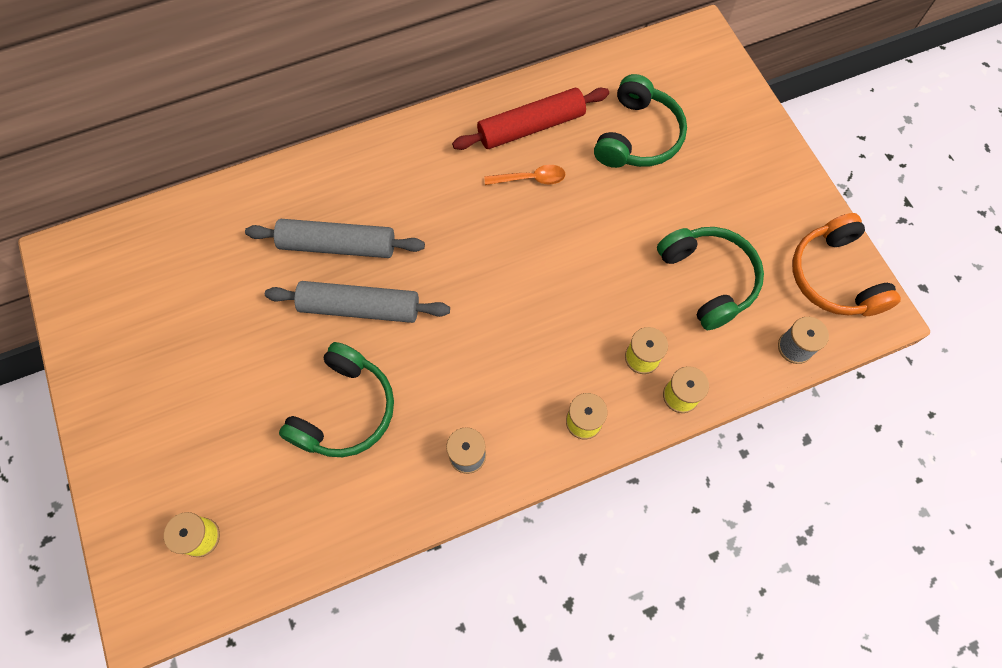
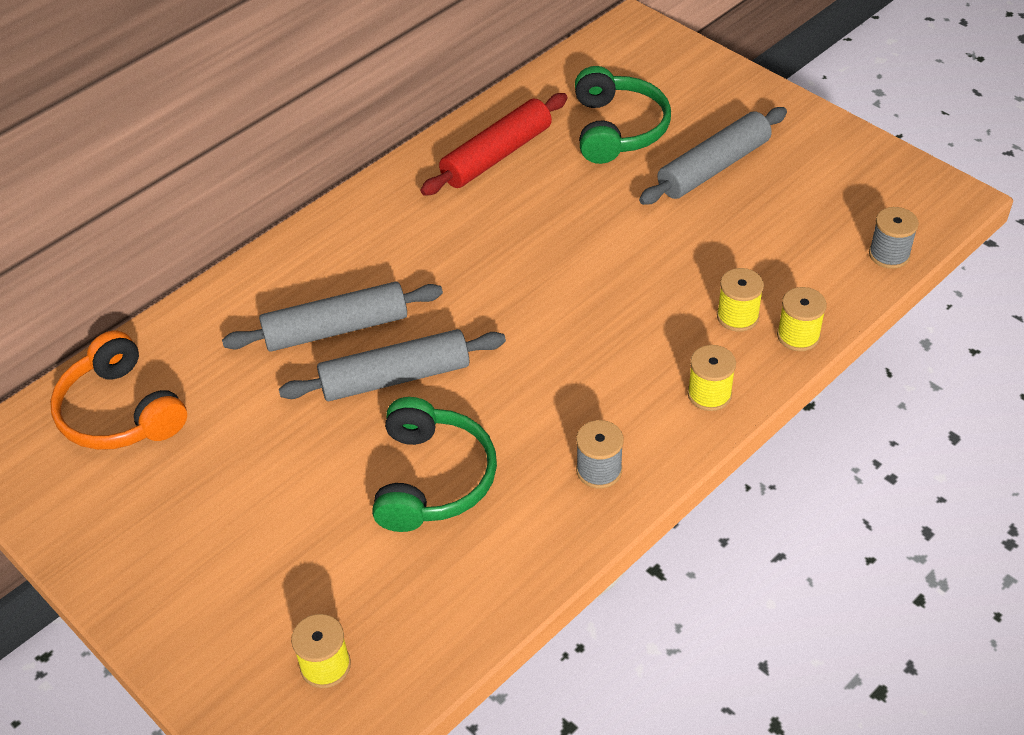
camera: 20 degrees left, 20 degrees down
orange spoon [484,165,566,185] -> none
green headphones [657,227,764,330] -> none
orange headphones [792,213,901,316] -> orange headphones moved to [50,330,187,450]
none -> grey rolling pin [639,107,787,205]

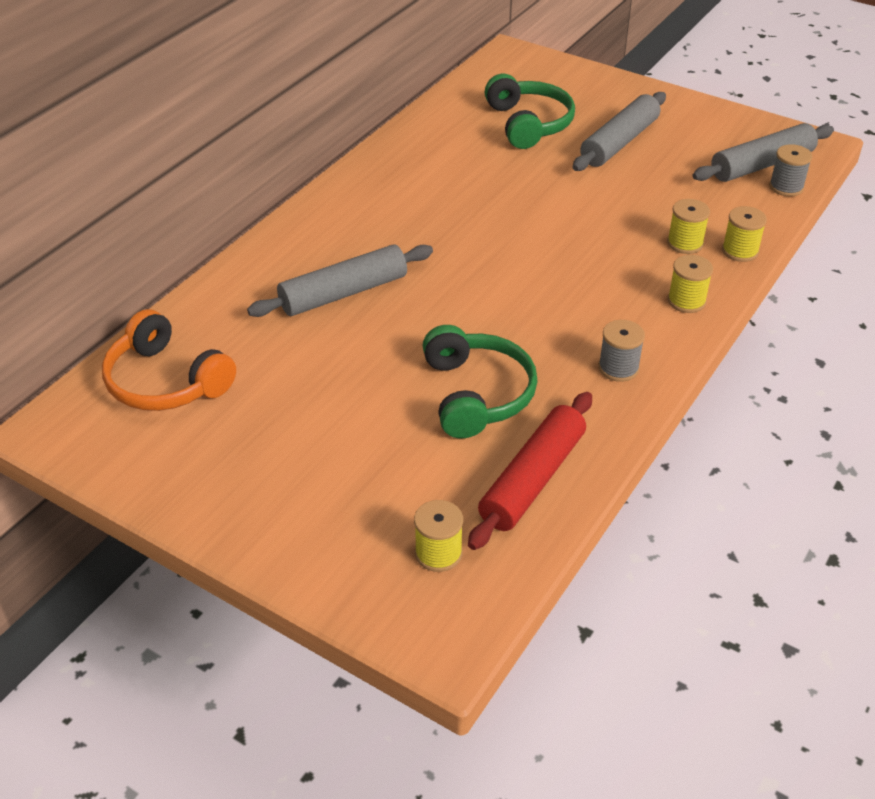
camera: 15 degrees left, 5 degrees down
grey rolling pin [279,329,506,401] -> grey rolling pin moved to [693,123,834,182]
red rolling pin [420,93,567,196] -> red rolling pin moved to [468,392,592,550]

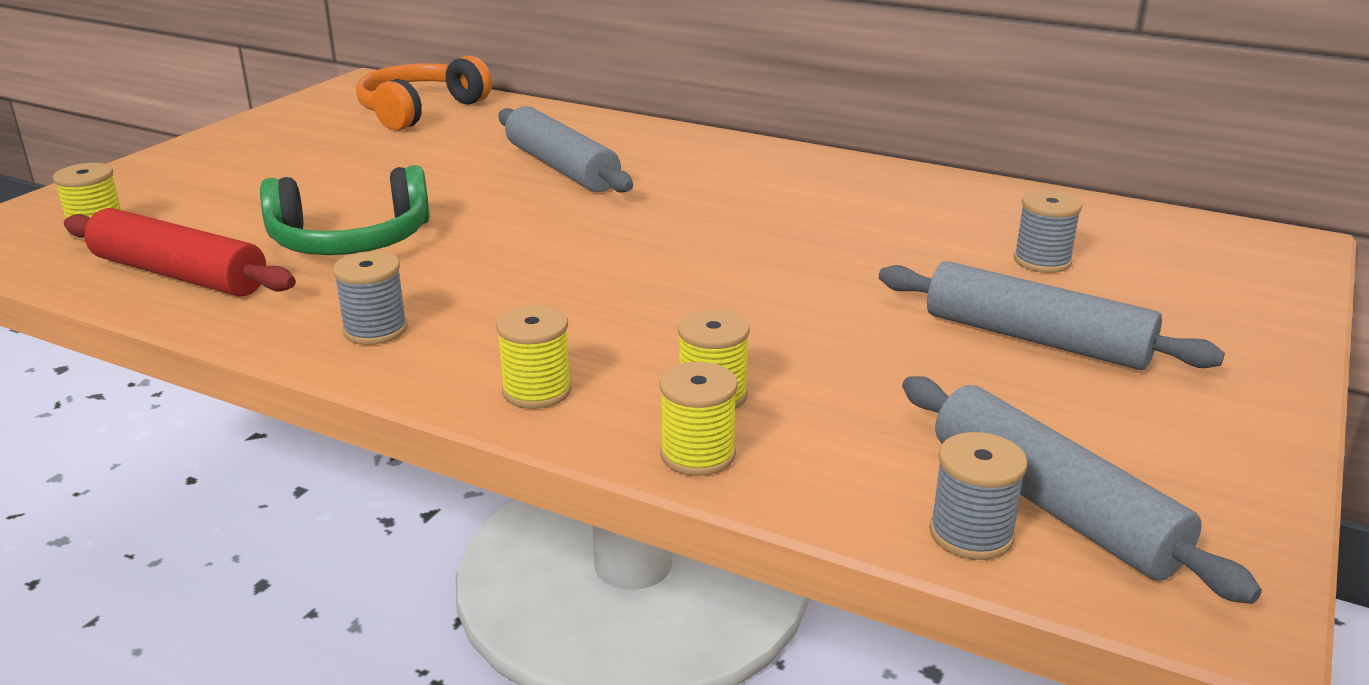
camera: 85 degrees right, 15 degrees down
green headphones [485,74,575,149] -> grey spool [1014,190,1082,273]

